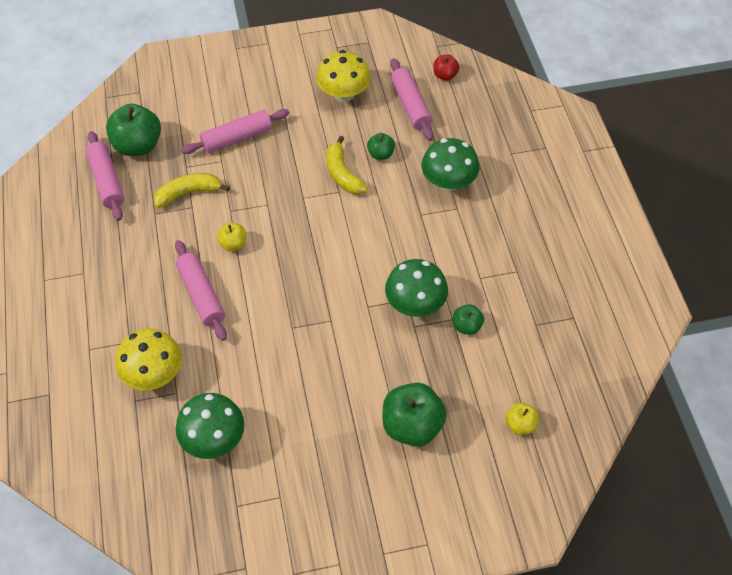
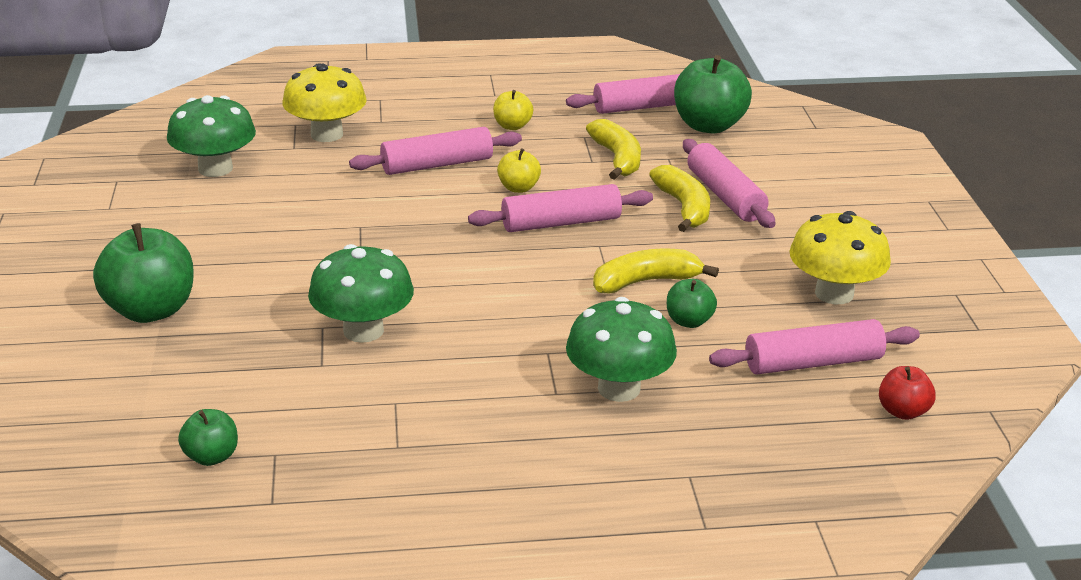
camera: 95 degrees right, 25 degrees down
green apple [453,304,484,335] -> green apple moved to [178,409,238,466]
yellow apple [505,402,539,435] -> yellow apple moved to [493,90,533,130]
none -> pink rolling pin [468,184,653,232]
none -> yellow banana [649,165,710,232]

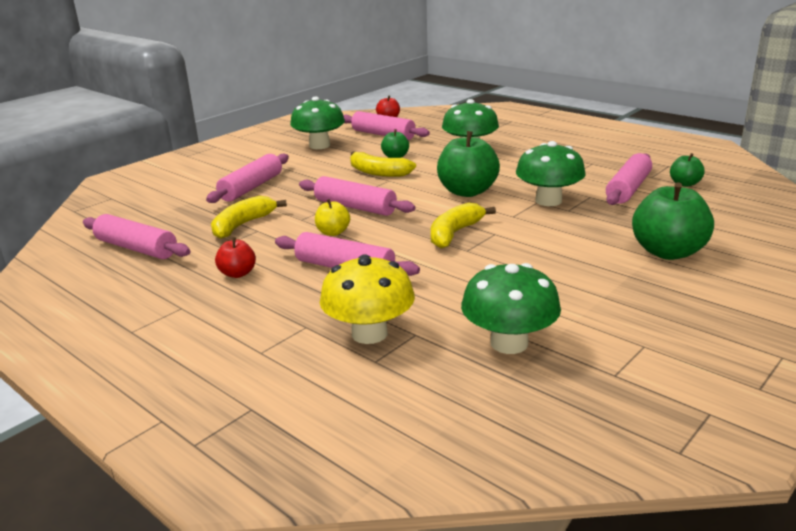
camera: 130 degrees left, 5 degrees down
yellow apple [493,90,533,130] -> red apple [215,237,256,278]
yellow banana [649,165,710,232] -> yellow banana moved to [431,203,496,249]
green apple [674,55,752,133] -> green apple moved to [437,131,500,197]
yellow mushroom [789,211,891,304] -> green mushroom [290,97,345,149]
none -> pink rolling pin [606,153,652,205]

